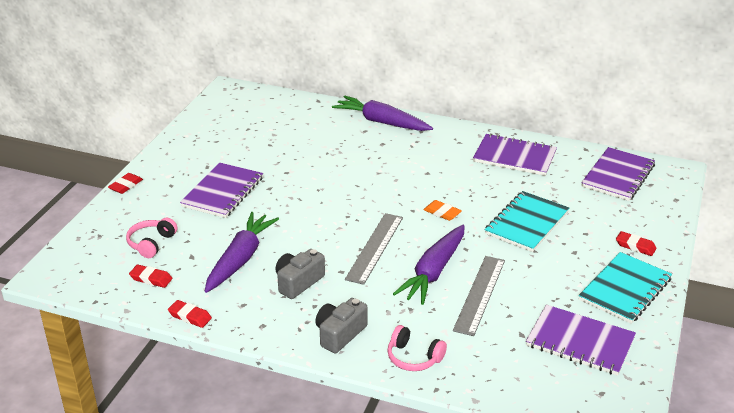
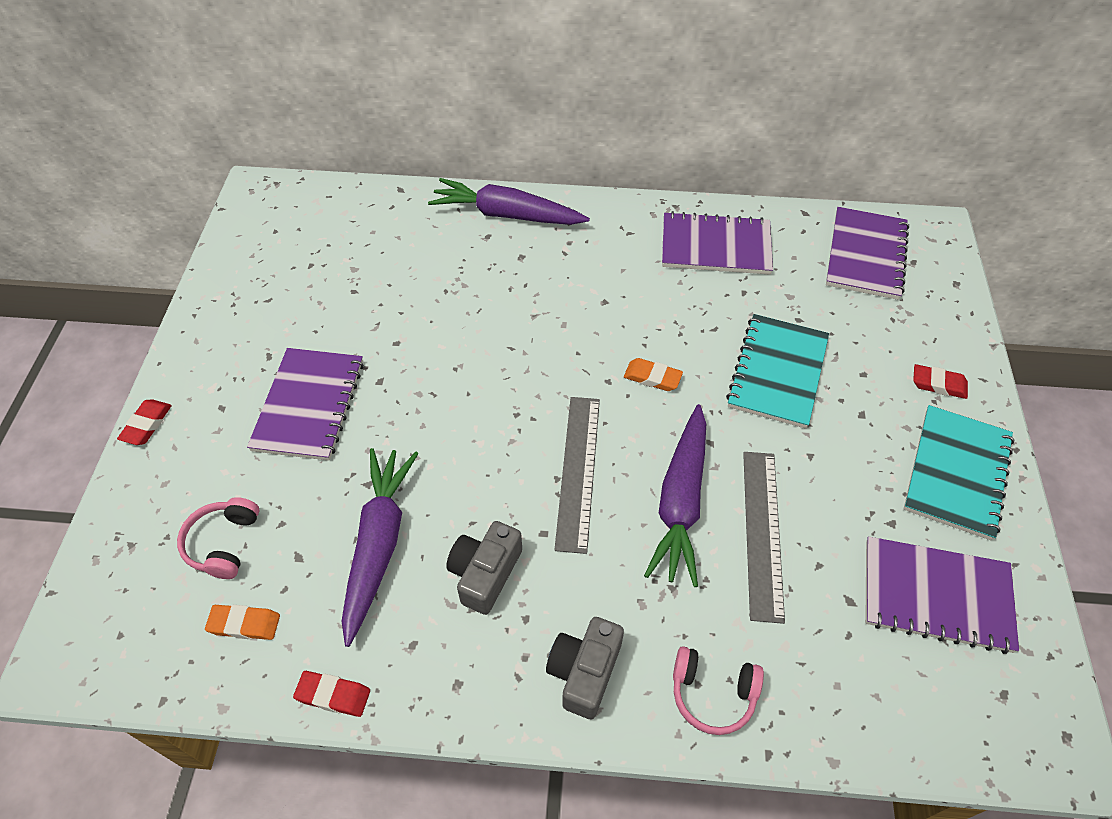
camera: 15 degrees left, 20 degrees up
red eraser [129,265,172,288] -> orange eraser [205,605,280,640]

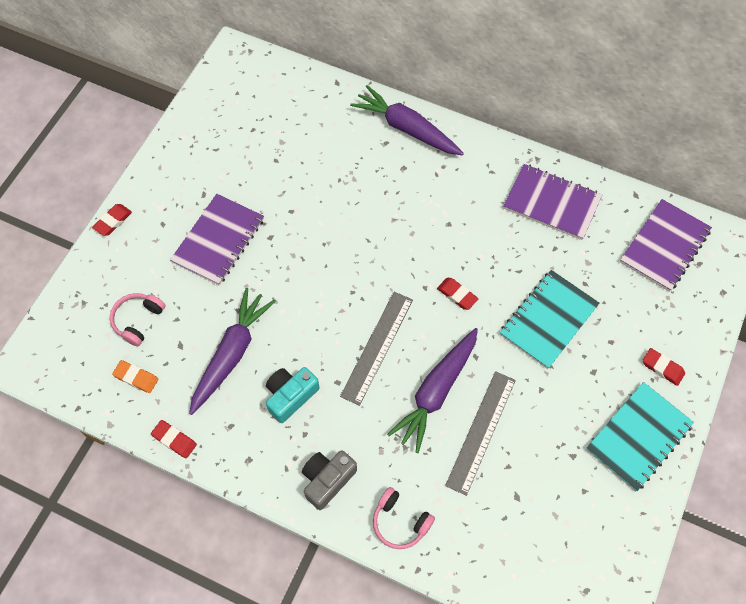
camera: 20 degrees right, 10 degrees up
grey camera [446,521,522,615] -> turquoise camera [266,367,320,423]
orange eraser [624,358,683,391] -> red eraser [437,278,479,310]
purple notebook [865,536,1019,654] -> none

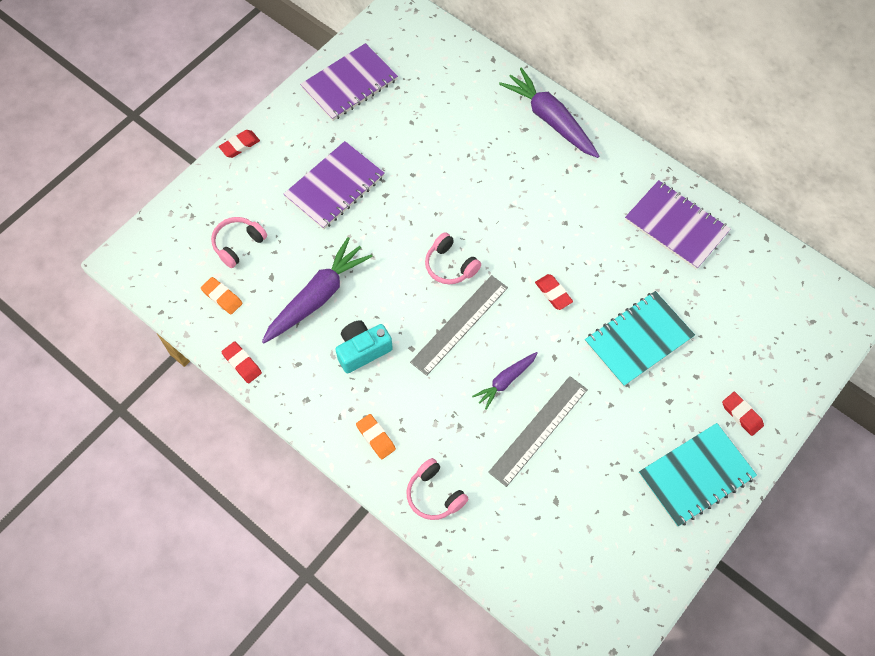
camera: 15 degrees right, 0 degrees up
grey camera [302,450,357,510] -> orange eraser [356,414,396,459]
purple carrot [387,328,478,453] -> purple carrot [472,352,538,410], size x0.56
purple notebook [620,199,712,292] -> purple notebook moved to [300,43,398,121]
none -> pink headphones [425,232,481,284]

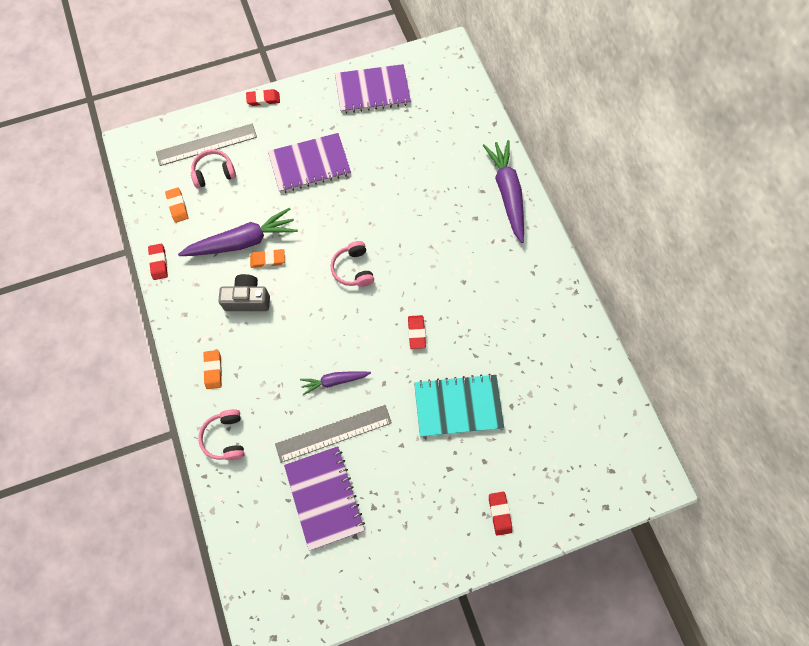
camera: 30 degrees right, 5 degrees up
turquoise camera [335,320,393,373] -> grey camera [218,274,270,311]
grey ruler [410,275,508,376] -> grey ruler moved to [156,124,257,166]
purple notebook [625,180,731,270] -> purple notebook moved to [284,446,365,551]
turquoise notebook [639,423,757,527] -> none
none -> orange eraser [250,249,285,268]

